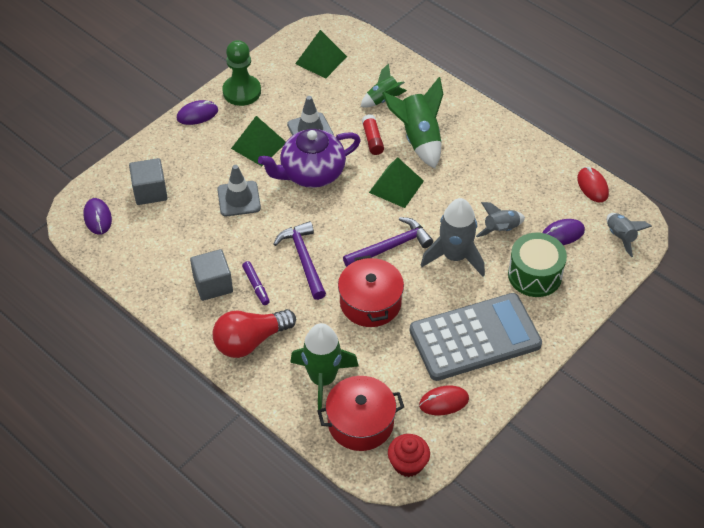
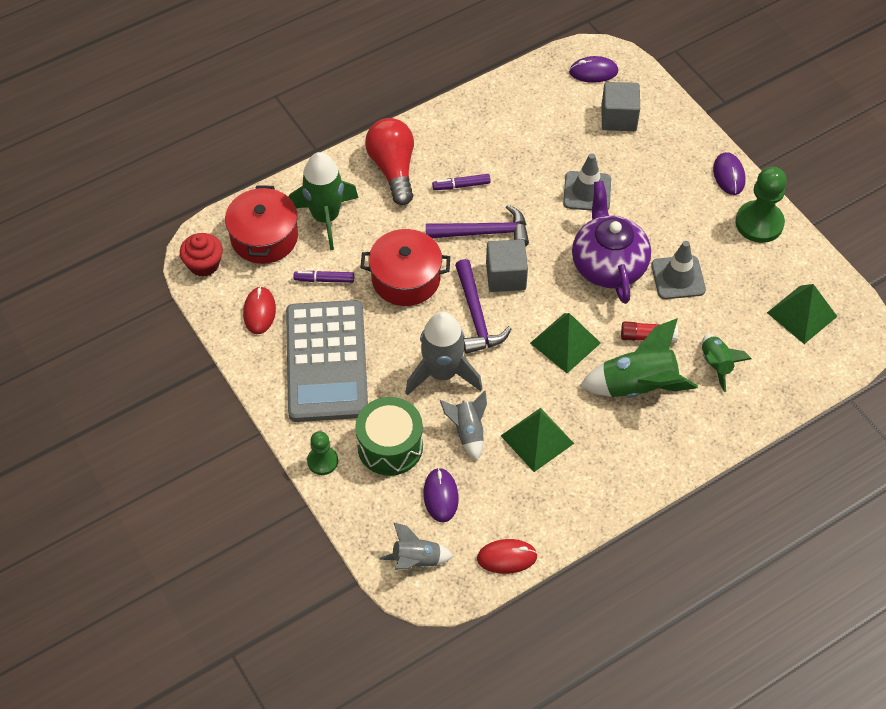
camera: 105 degrees right, 5 degrees up
grey cube [190,249,233,301] -> grey cube moved to [486,239,528,292]
green pyramid [231,116,286,166] -> green pyramid moved to [501,408,574,472]
none -> purple marker [294,271,354,283]
none -> green pawn [307,431,338,475]

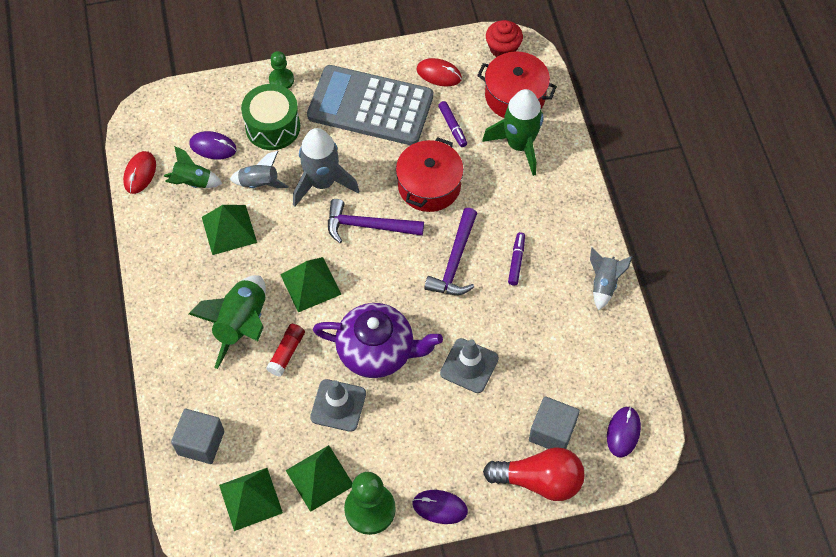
camera: 110 degrees right, 5 degrees up
purple marker [294,271,354,283] -> purple marker turned 135 degrees clockwise [438,101,467,147]
red light bulb [365,118,414,205] -> red light bulb moved to [483,447,584,501]
grey rocket [380,522,453,570] -> grey rocket moved to [590,247,633,310]
grey cube [486,239,528,292] -> grey cube moved to [171,409,224,464]
green rocket [702,334,752,392] -> green rocket moved to [164,146,223,188]
none -> green pyramid [286,445,352,512]

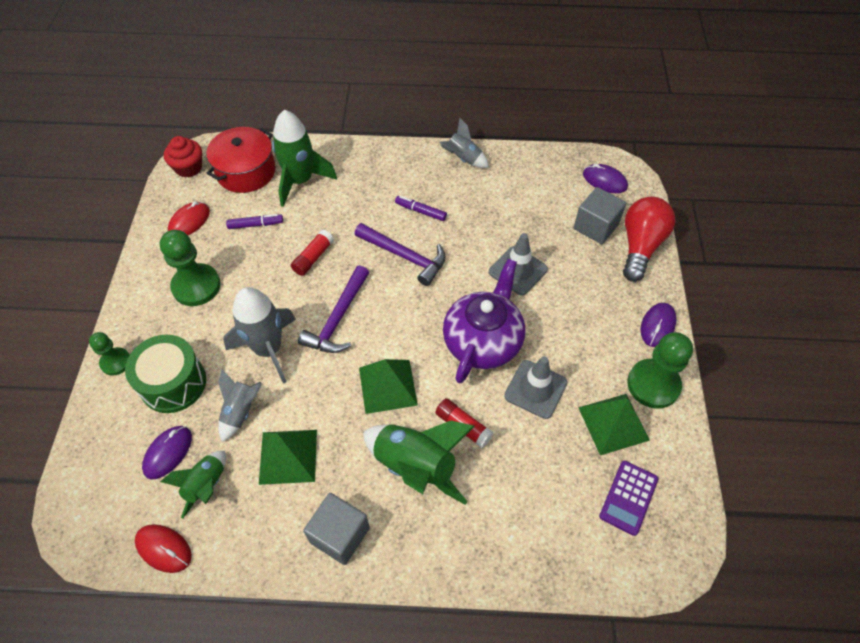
camera: 75 degrees left, 5 degrees down
grey cube [171,409,224,464] -> grey cube moved to [303,493,370,565]
green pyramid [219,468,283,531] -> purple calculator [599,461,658,536]
grey calculator [307,65,433,145] -> green pawn [160,230,221,306]
red pot [396,138,464,212] -> red glue stick [291,230,334,276]

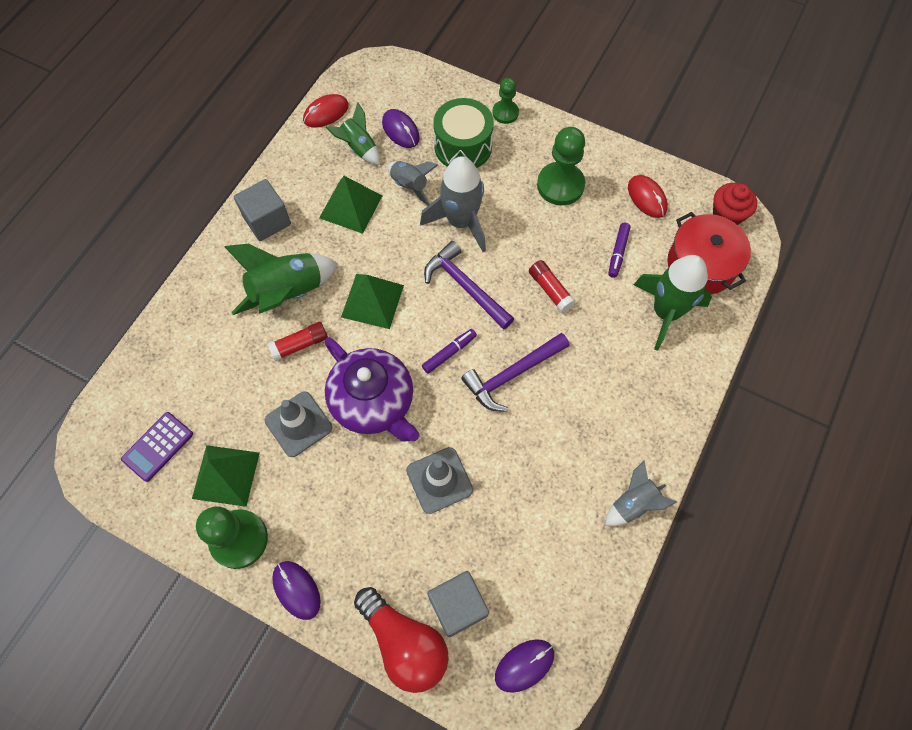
camera: 115 degrees right, 10 degrees up
purple marker [395,196,447,221] -> purple marker moved to [422,329,477,374]
purple calculator [599,461,658,536] -> purple calculator turned 105 degrees counterclockwise [121,412,193,482]

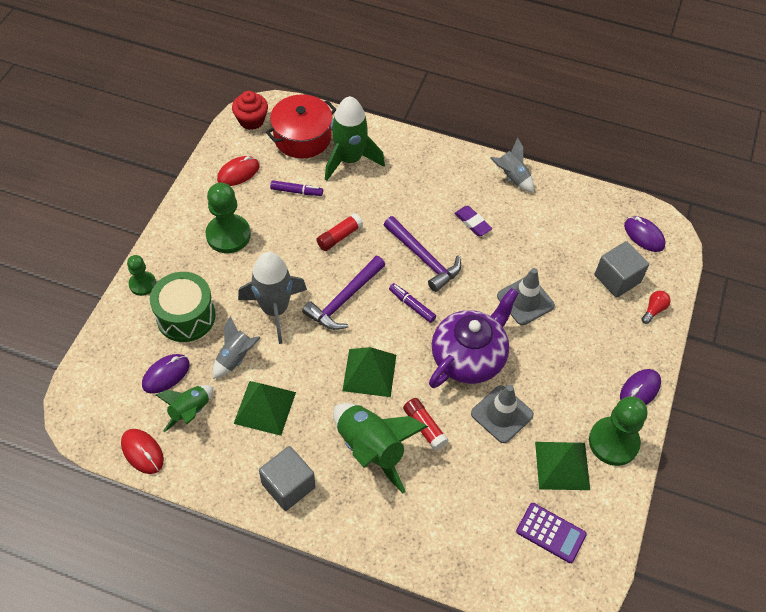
camera: 100 degrees left, 10 degrees down
red light bulb [354,587,449,693] -> red light bulb [642,291,671,324], size x0.43
none -> purple eraser [454,206,492,236]

